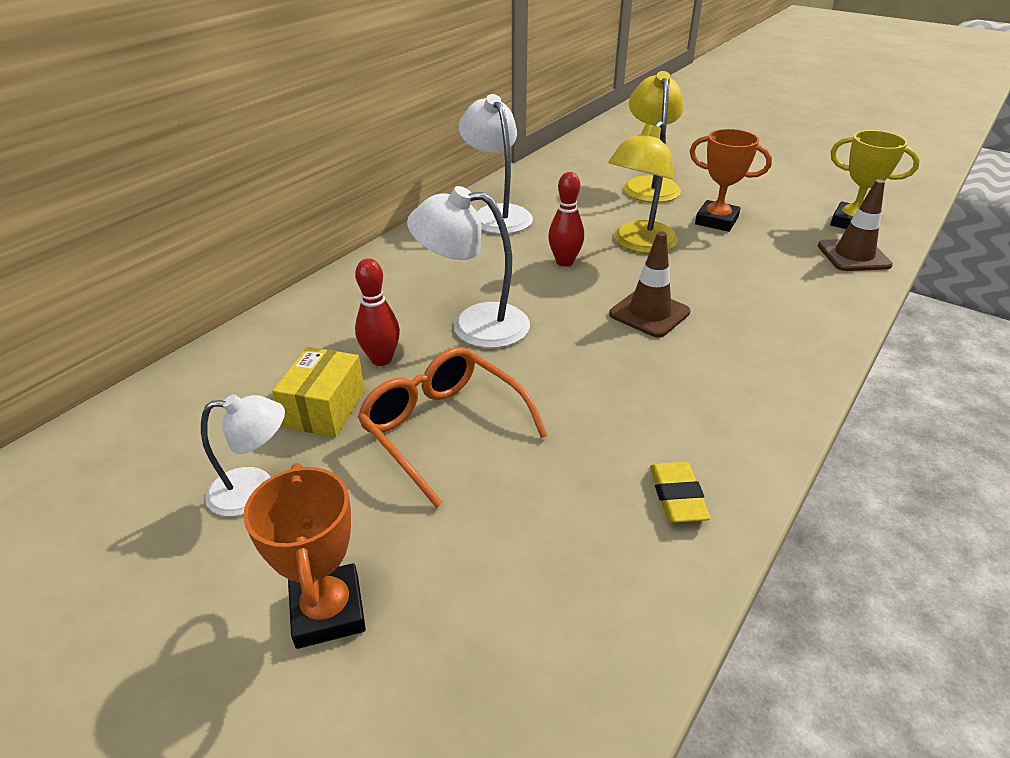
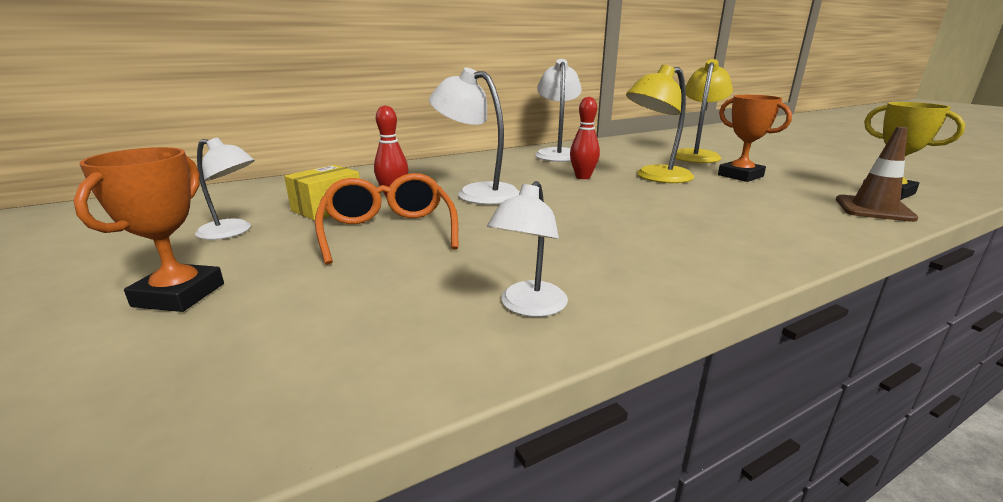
camera: 25 degrees right, 15 degrees down
brown traffic cone [609,231,690,338] -> none
yellow eraser [650,462,711,523] -> white lamp [487,181,568,317]

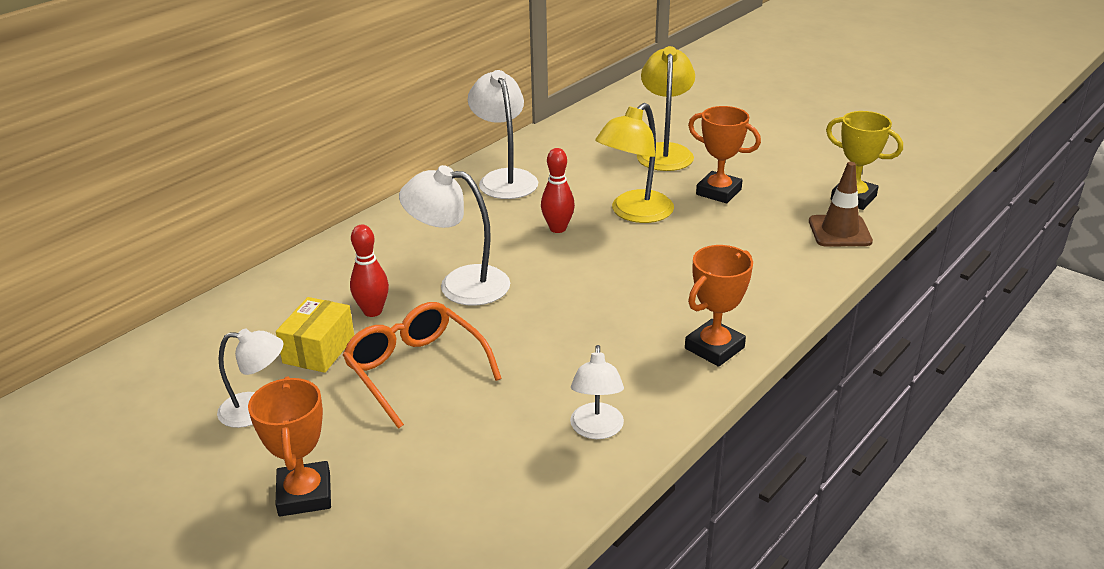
camera: 20 degrees left, 10 degrees up
none -> orange trophy [685,245,753,367]

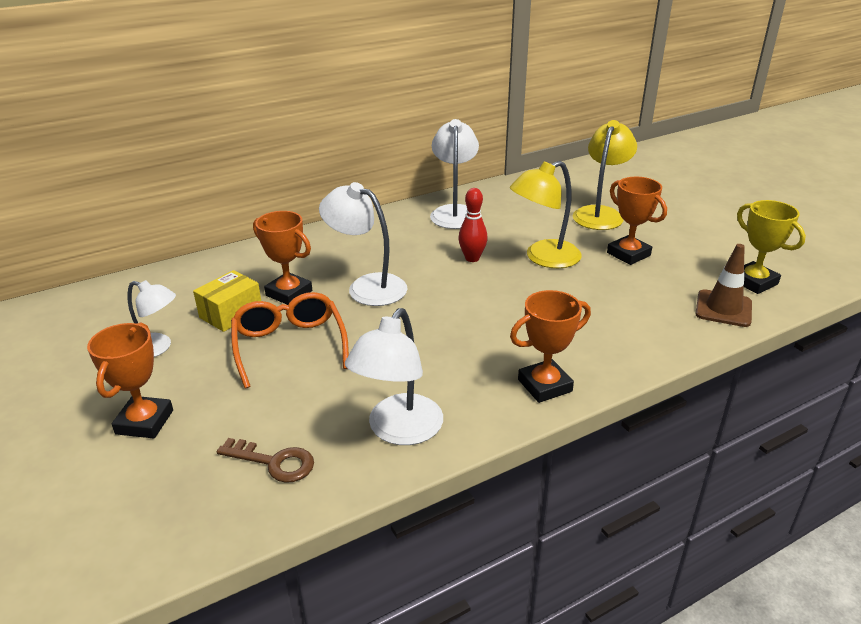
camera: 20 degrees right, 0 degrees up
red bowling pin [350,225,389,317] -> orange trophy [253,211,312,305]
white lamp [570,345,624,439] -> white lamp [345,308,443,445], size x1.55
none -> brown key [217,438,314,483]

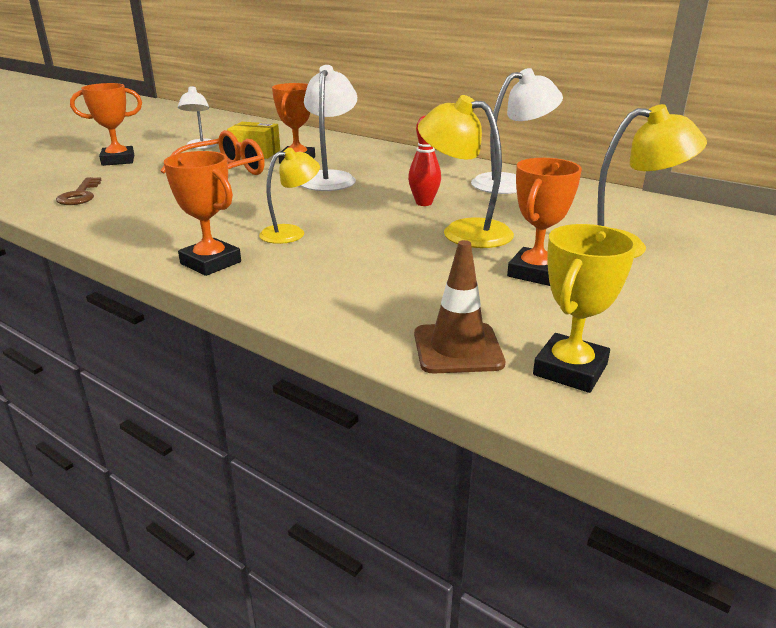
camera: 65 degrees right, 5 degrees down
white lamp [345,308,443,445] -> none
none -> yellow lamp [259,148,320,244]

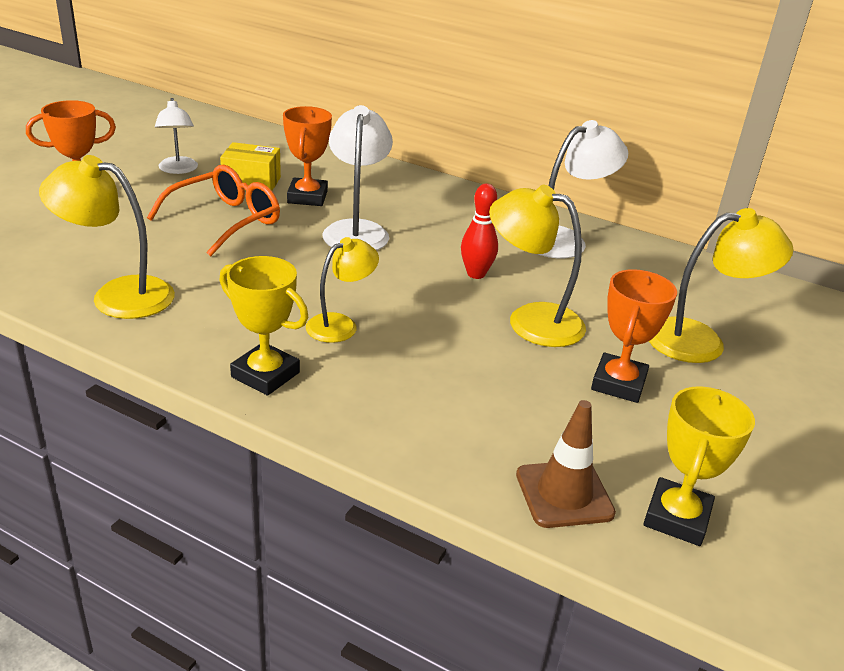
camera: 10 degrees left, 5 degrees up
brown key [56,177,101,205] -> none
orange trophy [164,151,241,276] -> yellow trophy [219,256,308,396]
none -> yellow lamp [39,155,175,319]

